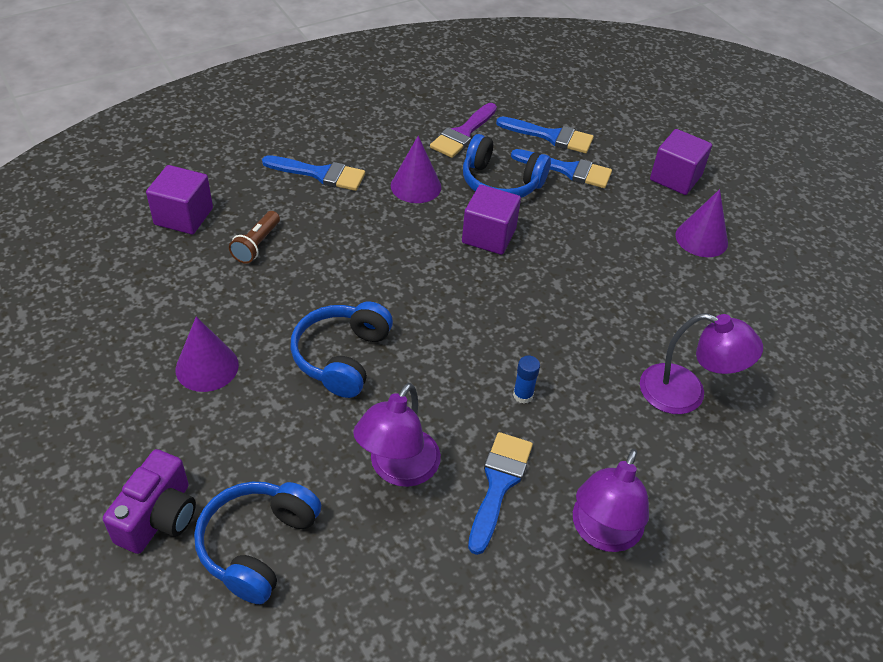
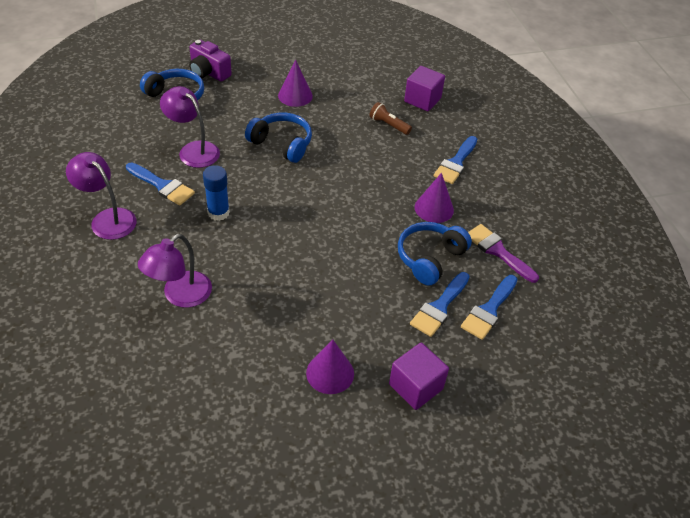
camera: 105 degrees right, 0 degrees up
purple cube [462,185,521,255] -> none
blue glue stick [513,355,540,404] -> blue glue stick [203,165,230,221], size x1.62

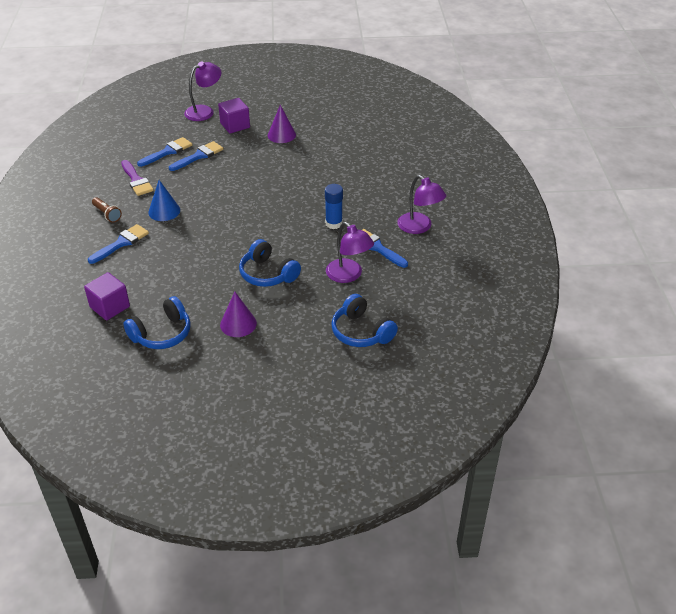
camera: 165 degrees left, 5 degrees down
purple lamp [138,234,212,308] -> purple lamp moved to [184,61,221,121]
purple camera [189,40,232,82] -> none
brown flashlight [369,102,412,135] -> brown flashlight moved to [92,197,122,223]
blue headphones [398,222,472,286] -> blue headphones moved to [123,296,191,349]
purple cone [415,173,454,223] -> blue cone [148,180,180,221]

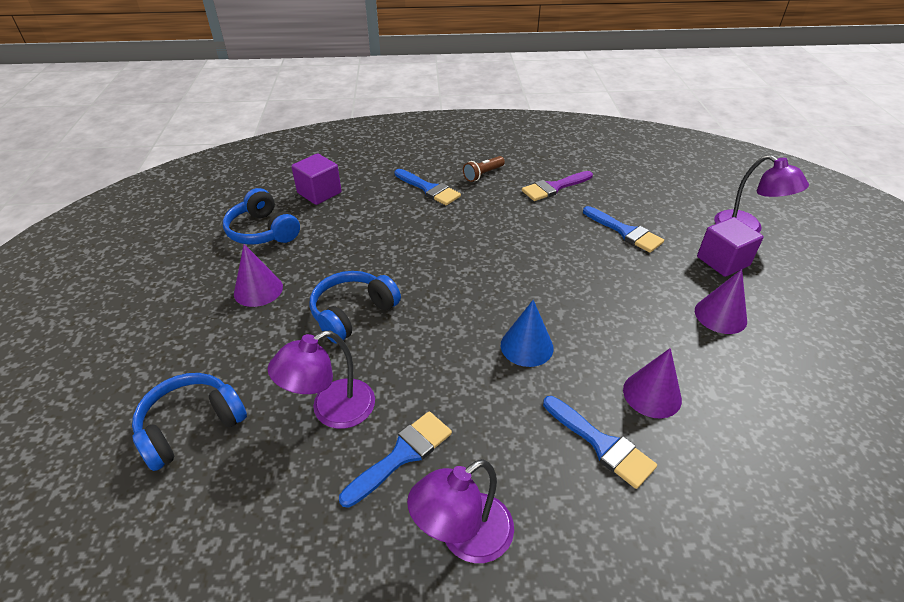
camera: 90 degrees right, 0 degrees up
blue brush [137,137,192,167] -> blue brush moved to [543,396,657,489]
blue cone [148,180,180,221] -> blue cone moved to [501,300,554,367]
blue glue stick [325,184,343,229] -> none
none -> purple cone [623,348,682,418]

